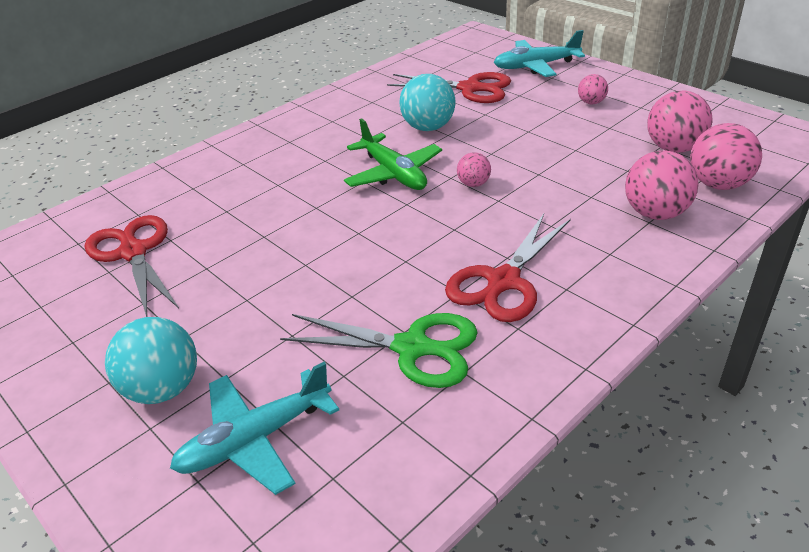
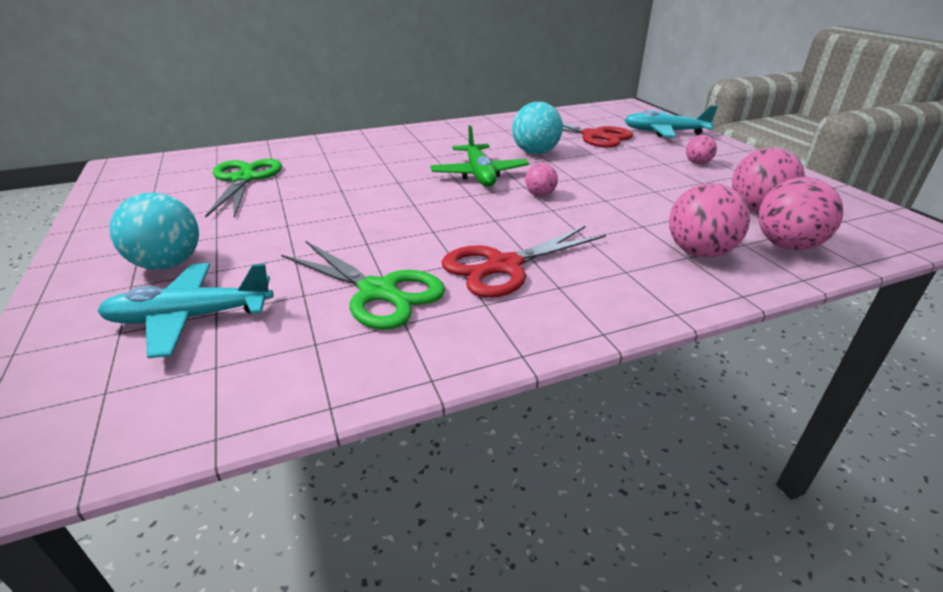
camera: 20 degrees right, 5 degrees down
red scissors [85,215,179,317] -> green scissors [205,159,282,218]

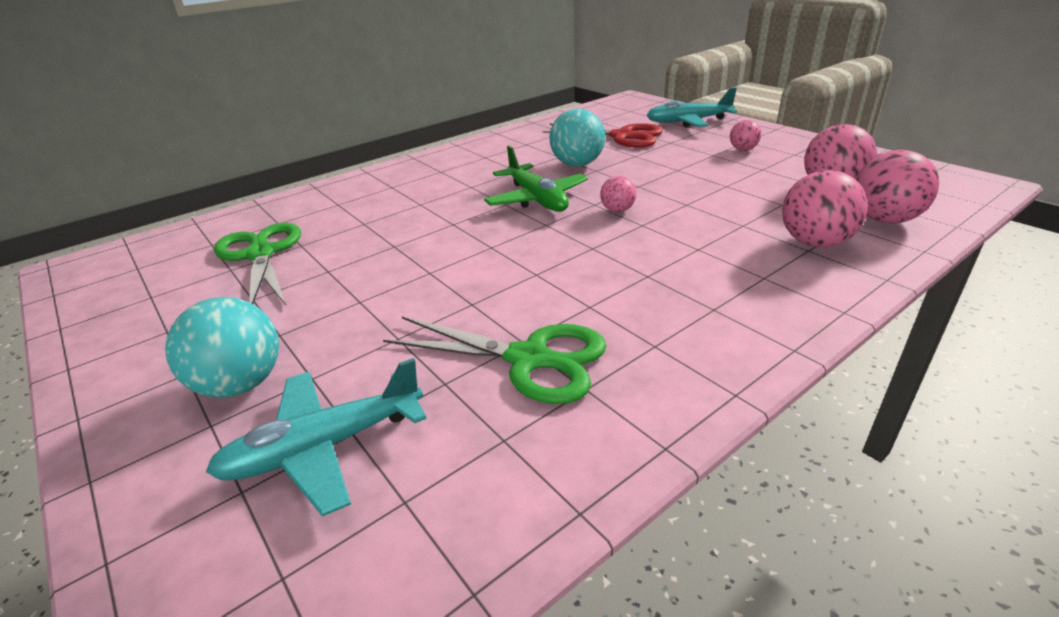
camera: 15 degrees left, 0 degrees up
red scissors [442,226,606,298] -> none

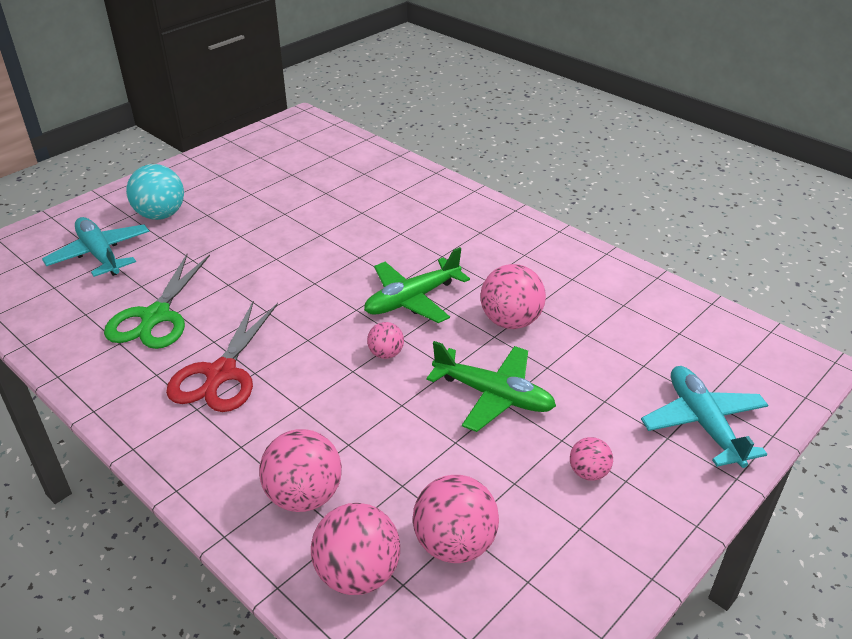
camera: 80 degrees right, 5 degrees up
green scissors [214,223,301,305] -> none
red scissors [543,123,663,148] -> red scissors moved to [166,301,278,412]
turquoise ball [549,108,605,166] -> pink ball [480,264,546,329]
none -> green plane [426,341,556,432]

